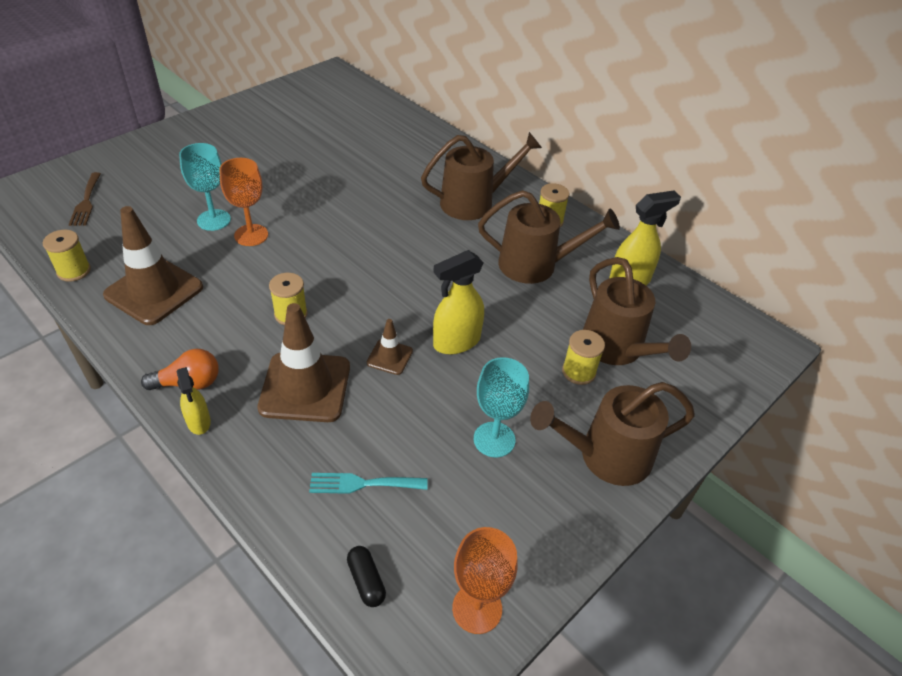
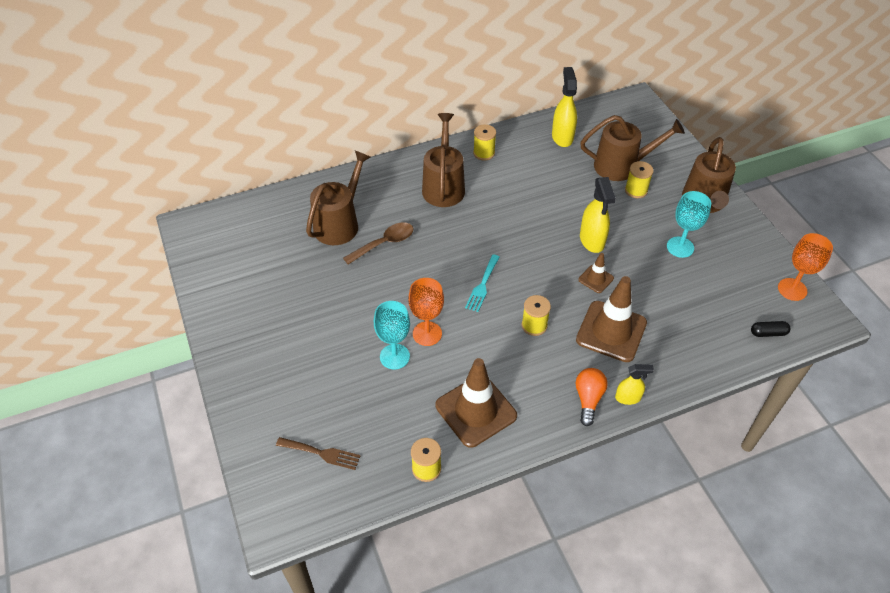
camera: 65 degrees left, 5 degrees up
turquoise fork [309,473,428,494] -> turquoise fork moved to [465,254,500,312]
brown watering can [478,190,620,284] -> brown watering can moved to [306,150,370,245]
none -> brown spoon [343,223,413,264]

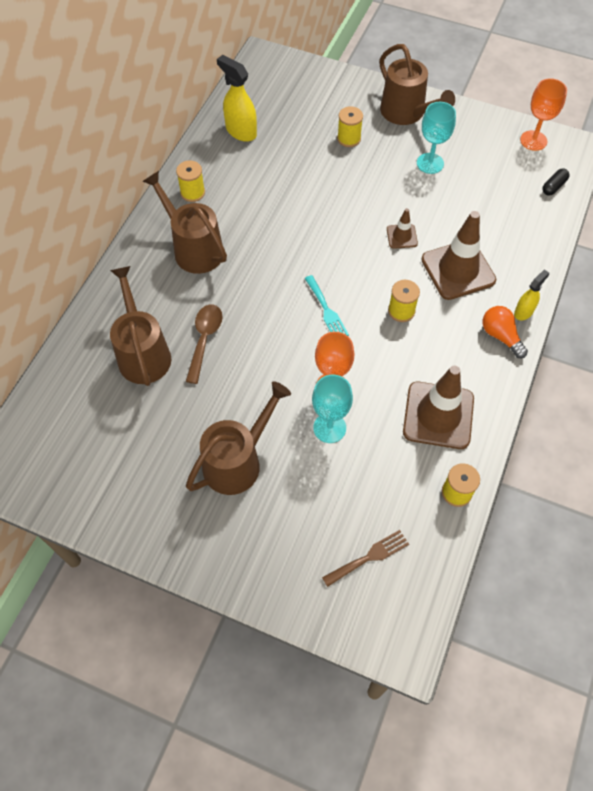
camera: 45 degrees left, 10 degrees up
brown watering can [580,115,685,181] -> brown watering can moved to [186,381,291,495]
yellow spray bottle [580,177,616,253] -> none

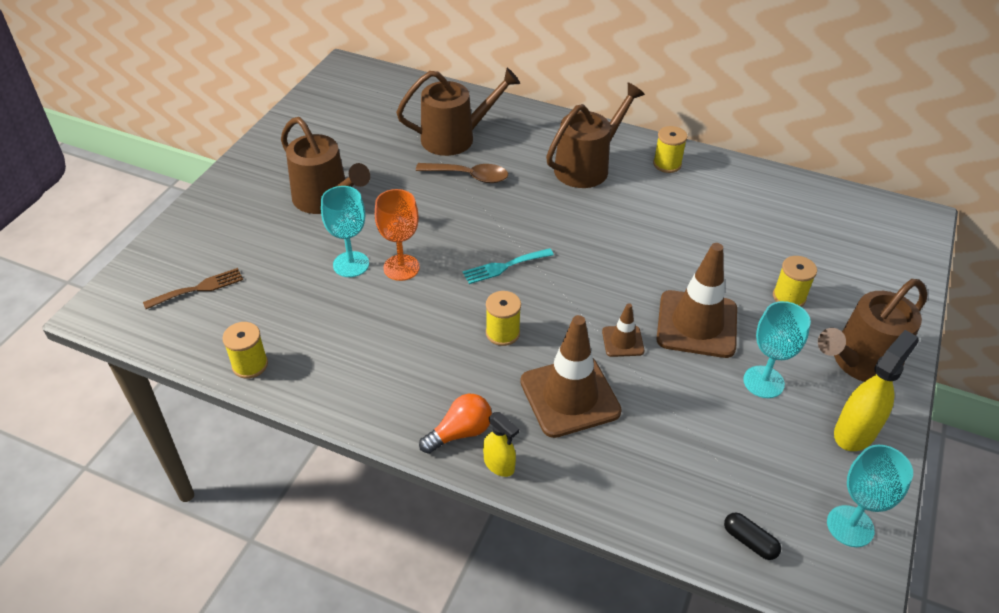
camera: 90 degrees right, 15 degrees down
yellow spray bottle [217,55,257,142] -> yellow spray bottle moved to [834,330,919,451]
brown fork [322,530,409,587] -> brown fork turned 90 degrees counterclockwise [143,268,243,309]
brown traffic cone [403,366,474,449] -> brown traffic cone moved to [657,243,737,358]
orange goblet [520,78,567,151] -> turquoise goblet [827,445,913,547]

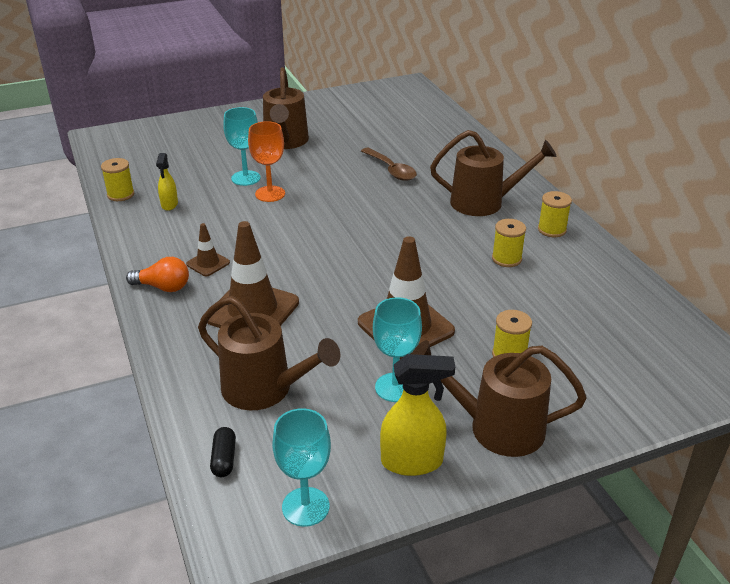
camera: 45 degrees right, 10 degrees down
brown fork [143,268,243,309] -> none
brown watering can [396,68,520,156] -> brown watering can moved to [198,296,340,410]
turquoise fork [463,248,554,284] -> none
yellow spray bottle [483,412,519,477] -> yellow spray bottle moved to [156,153,178,211]
yellow spool [486,291,521,346] -> yellow spool moved to [492,219,526,267]
brown traffic cone [602,303,644,357] -> brown traffic cone moved to [186,223,230,276]

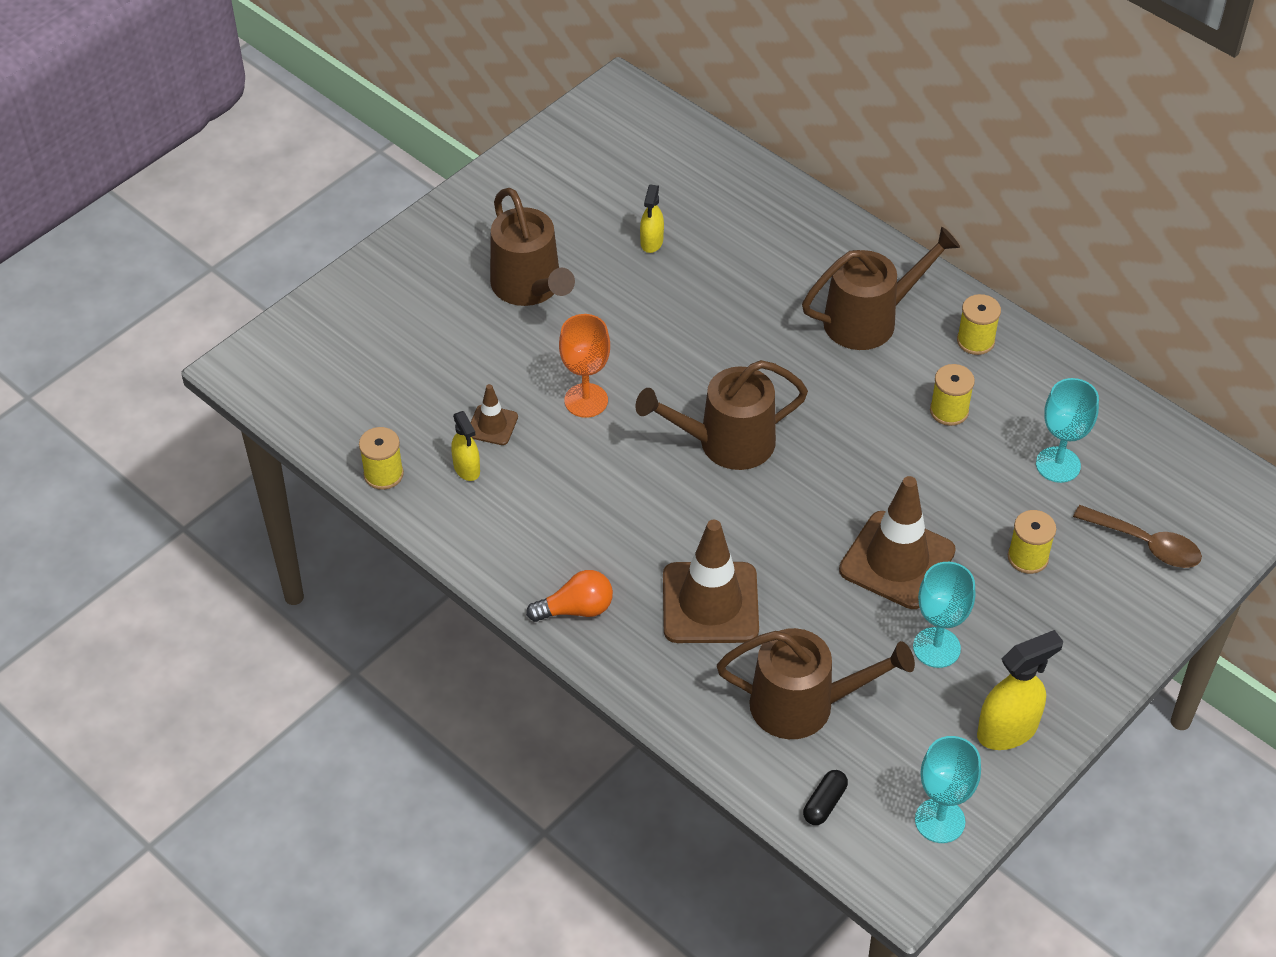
camera: 25 degrees left, 15 degrees up
brown traffic cone [186,223,230,276] -> brown traffic cone moved to [471,384,518,445]
black capsule [210,427,236,477] -> black capsule turned 60 degrees clockwise [803,770,848,825]
turquoise goblet [223,107,261,186] -> turquoise goblet moved to [1036,378,1099,483]
brown spoon [361,148,417,181] -> brown spoon moved to [1073,505,1202,568]
brown watering can [412,340,587,457] -> brown watering can moved to [636,360,808,470]
none -> yellow spray bottle [640,184,664,253]

